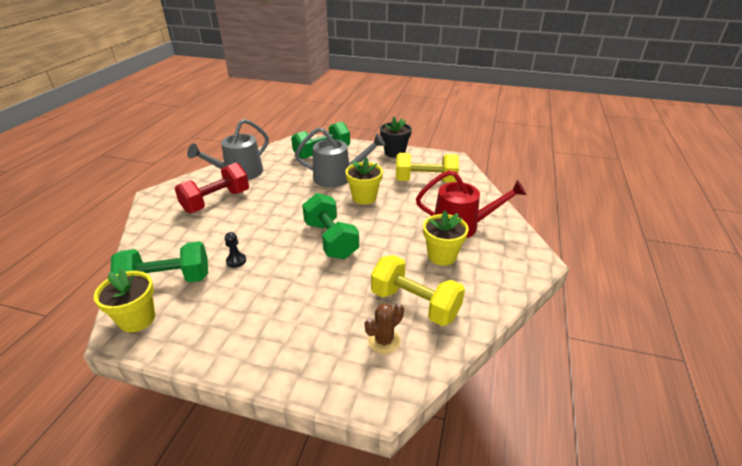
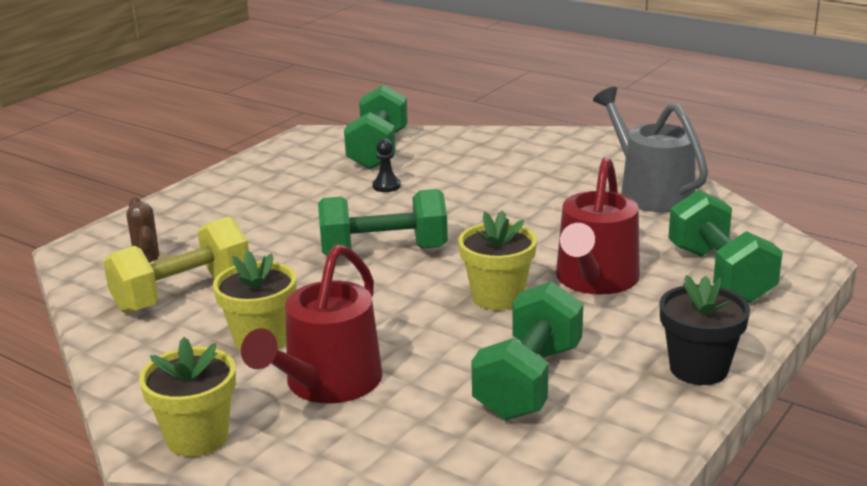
camera: 110 degrees right, 10 degrees down
yellow flower pot [94,268,155,333] -> yellow flower pot moved to [139,337,236,457]
red dumbbell [175,163,249,213] -> none
grey watering can [295,127,385,188] -> red watering can [556,157,640,295]
yellow dumbbell [396,153,459,182] -> green dumbbell [471,281,583,420]

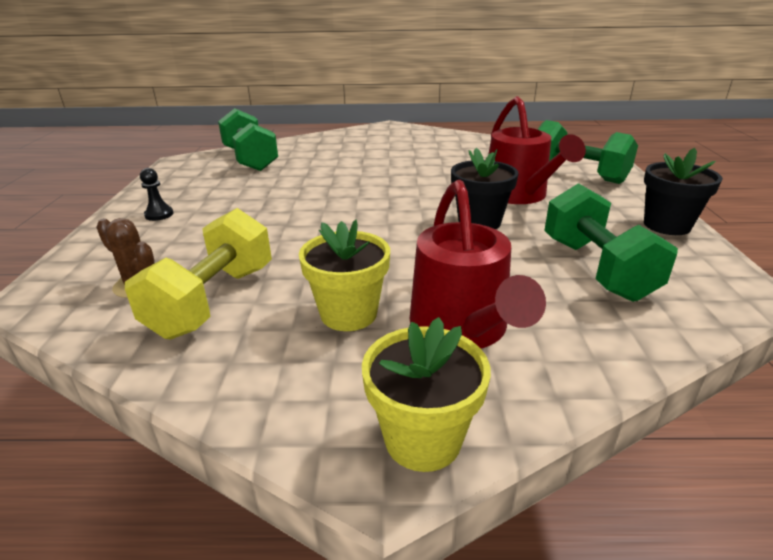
camera: 35 degrees left, 5 degrees up
green dumbbell [318,189,448,256] -> none
black pawn [372,139,401,192] -> black pawn moved to [140,168,173,221]
yellow flower pot [458,211,537,310] -> black flower pot [451,148,519,229]
grey watering can [593,87,708,212] -> none

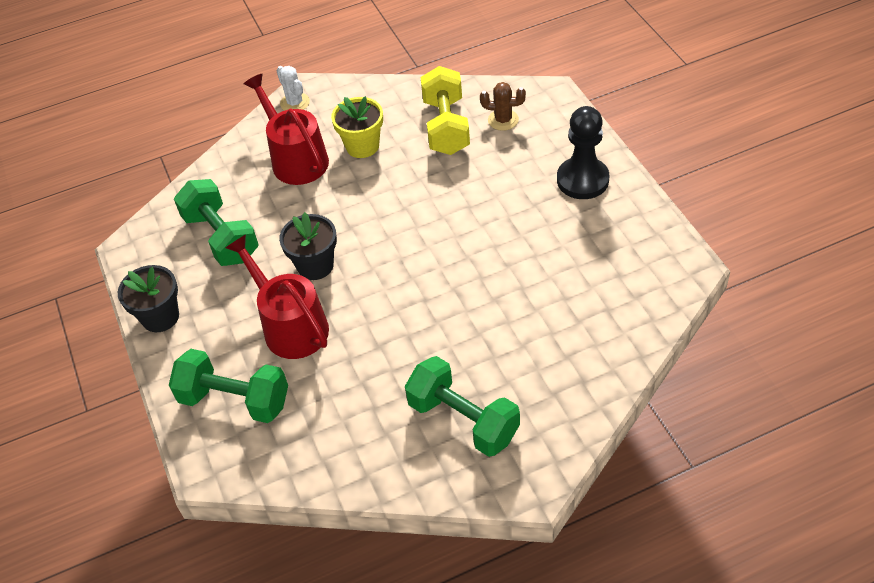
camera: 160 degrees right, 20 degrees up
black pawn [140,168,173,221] -> black pawn [557,106,609,199], size x2.19
green dumbbell [218,108,278,171] -> green dumbbell moved to [405,356,520,457]
yellow flower pot [362,317,491,472] -> white cactus [276,66,310,111]

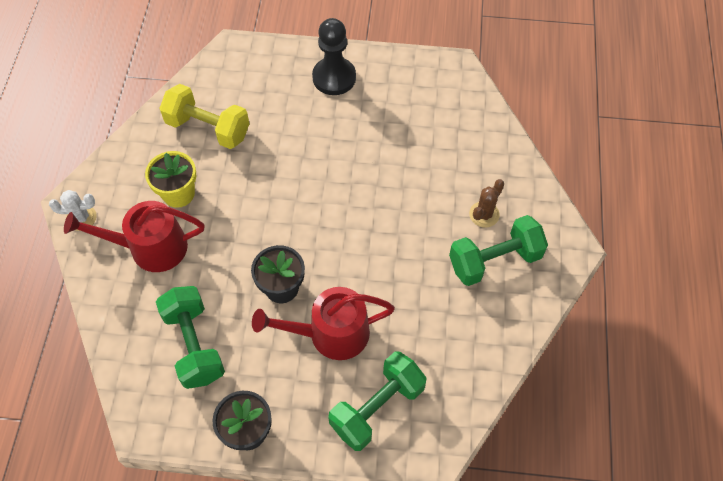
camera: 65 degrees left, 10 degrees up
green dumbbell [174,179,259,266] -> green dumbbell turned 75 degrees clockwise [156,286,225,389]
brown cactus [480,82,526,131] -> brown cactus moved to [469,179,504,227]

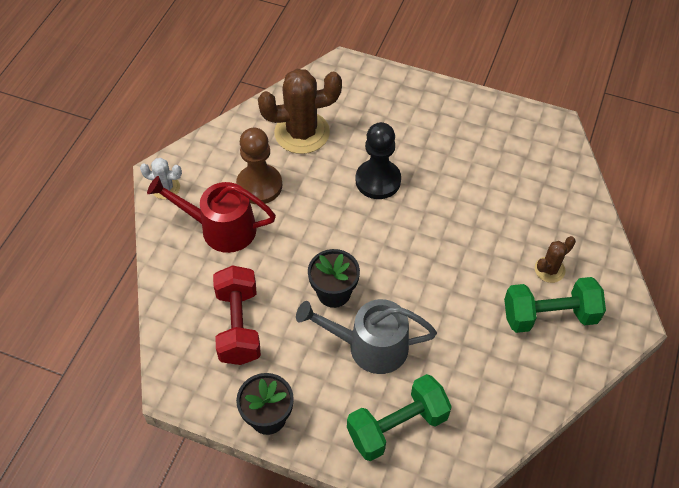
camera: 15 degrees right, 5 degrees down
yellow flower pot [145,151,196,208] -> brown pawn [236,128,282,204]
green dumbbell [156,286,225,389] -> red dumbbell [213,265,261,365]
yellow dumbbell [159,84,249,149] -> brown cactus [258,69,342,154]
red watering can [252,287,395,360] -> grey watering can [296,299,437,374]
black pawn [312,18,356,95] -> black pawn moved to [356,122,401,199]

